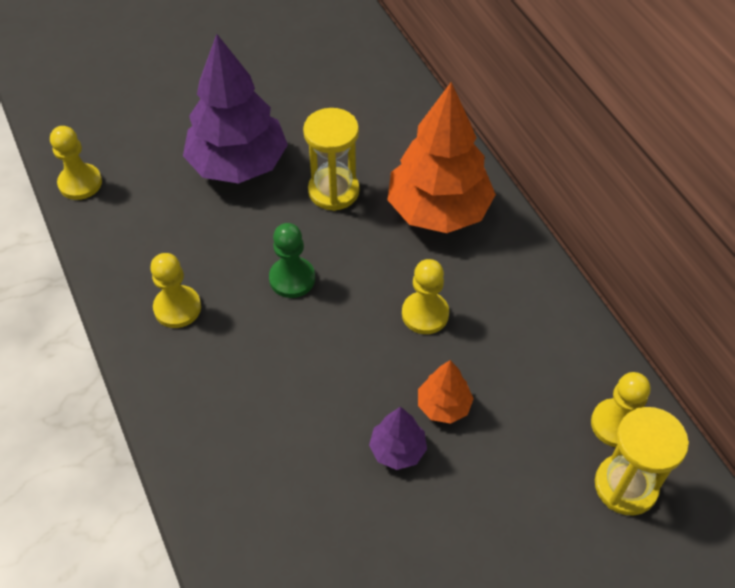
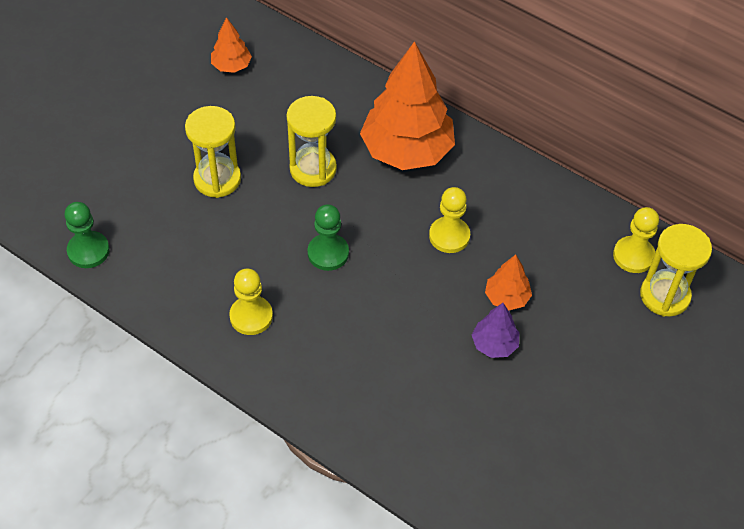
camera: 30 degrees left, 0 degrees up
yellow pawn [50,126,102,200] -> green pawn [64,202,110,268]
purple tree [183,34,288,183] -> yellow hourglass [185,106,241,198]
none -> orange tree [211,17,252,73]

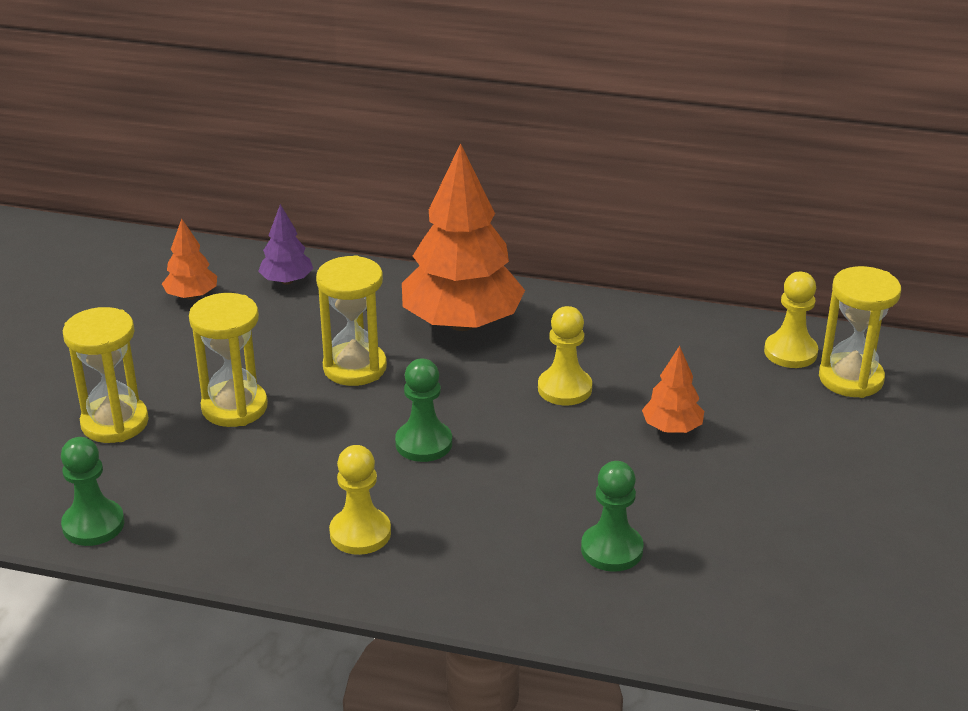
camera: 20 degrees left, 20 degrees down
purple tree [472,303,519,358] -> purple tree moved to [258,204,313,285]
none -> yellow hourglass [63,307,149,443]
none -> green pawn [581,461,644,572]

